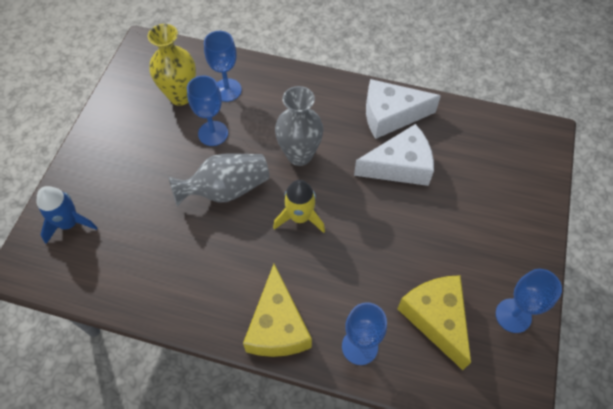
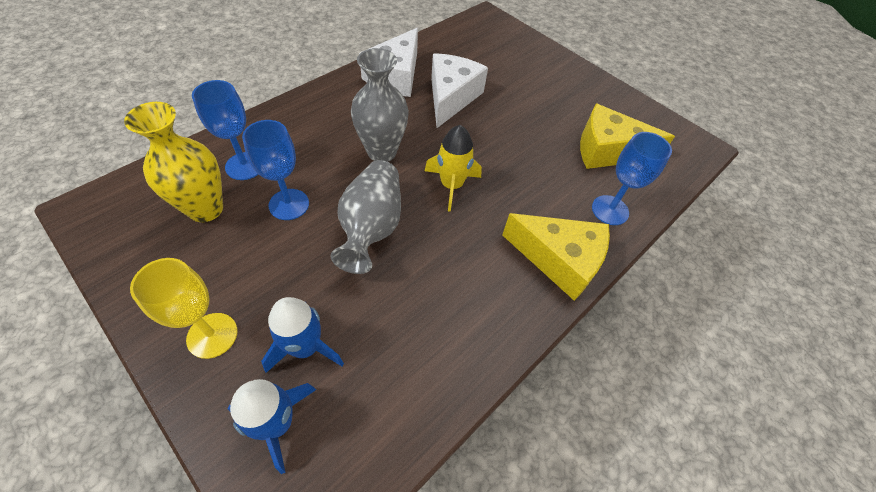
camera: 65 degrees left, 5 degrees down
blue goblet [496,269,562,333] -> none
none -> yellow goblet [130,258,237,359]
none -> blue rocket [261,297,344,373]

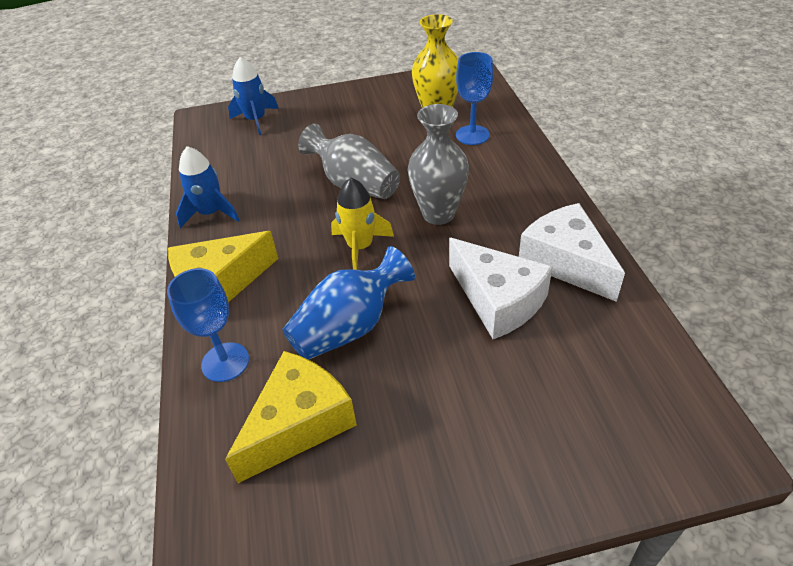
camera: 130 degrees right, 10 degrees down
yellow goblet [130,258,237,359] -> none
blue goblet [242,120,309,220] -> none
blue rocket [261,297,344,373] -> blue rocket moved to [176,146,240,228]
none -> blue vase [283,246,415,360]

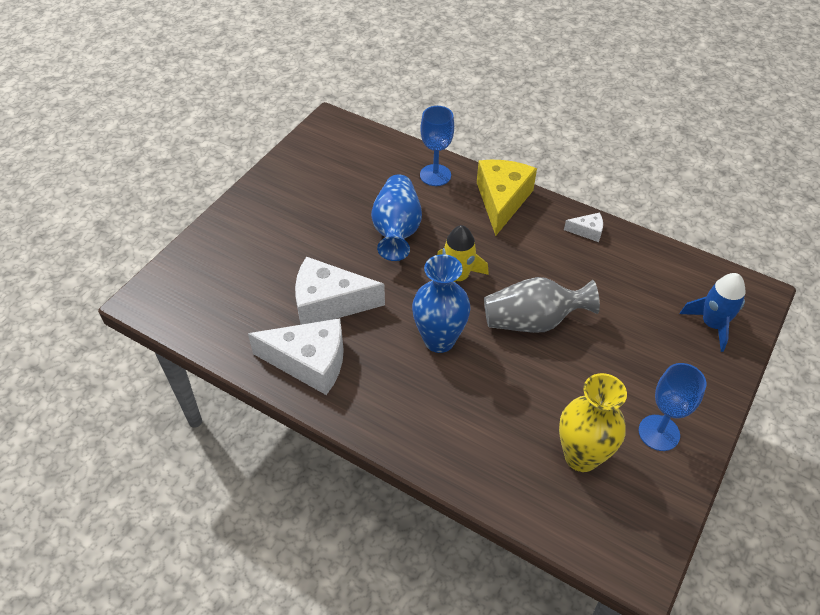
camera: 130 degrees right, 5 degrees up
blue rocket [176,146,240,228] -> white cheese [564,213,603,242]
yellow cheese [225,351,357,483] -> none
grey vase [408,104,469,225] -> blue vase [412,254,471,353]
blue goblet [456,52,494,145] -> blue goblet moved to [638,363,706,451]

